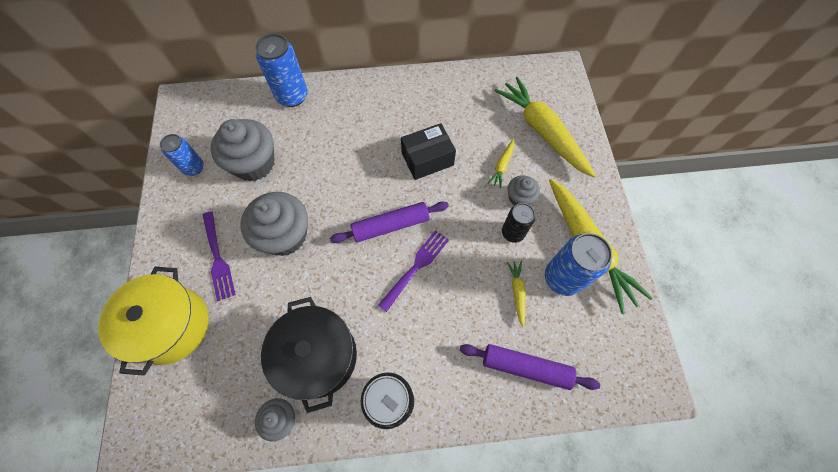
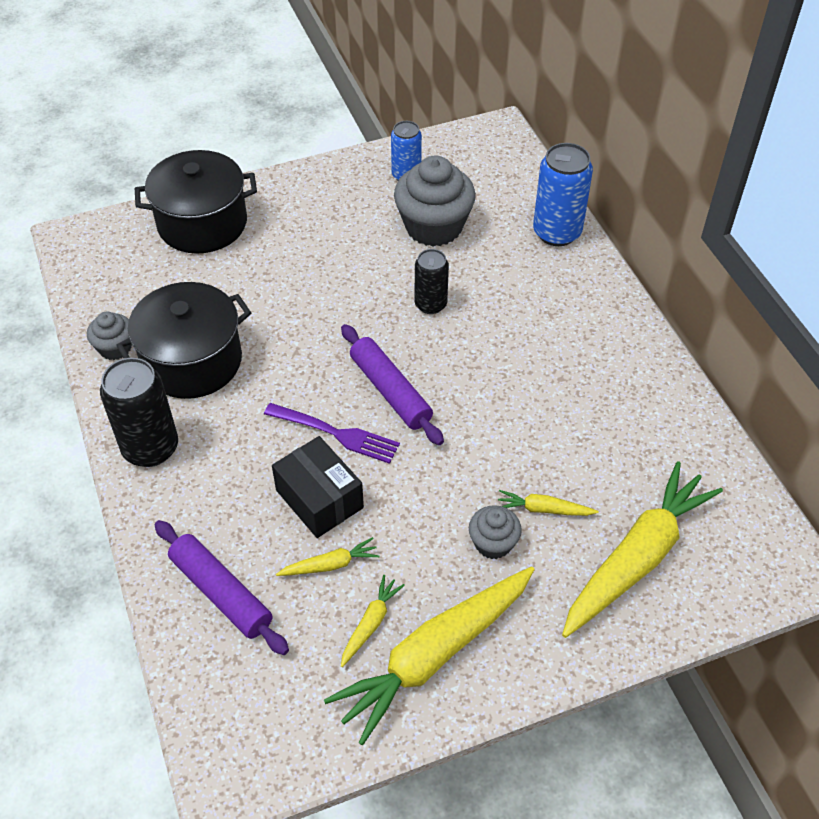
camera: 75 degrees right, 15 degrees down
yellow pot [98,267,209,376] -> black pot [135,150,257,254]
purple fork [203,211,236,301] -> none
grey cupcake [241,192,308,256] -> none
black box [401,123,456,180] -> black box moved to [272,436,364,538]
purple rolling pin [460,344,600,390] -> purple rolling pin turned 45 degrees counterclockwise [155,520,289,655]
black can [502,203,535,243] -> black can moved to [415,249,449,314]
blue can [545,233,612,296] -> yellow carrot [341,575,405,667]

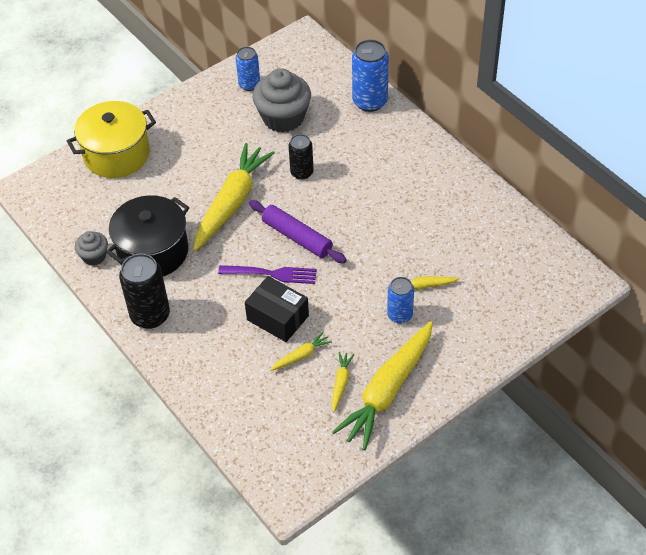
camera: 15 degrees left, 0 degrees up
black pot [135,150,257,254] -> yellow pot [67,101,156,178]
purple rolling pin [155,520,289,655] -> none
grey cupcake [469,505,522,559] -> blue can [387,277,414,324]
yellow carrot [562,461,723,638] -> yellow carrot moved to [193,143,275,251]

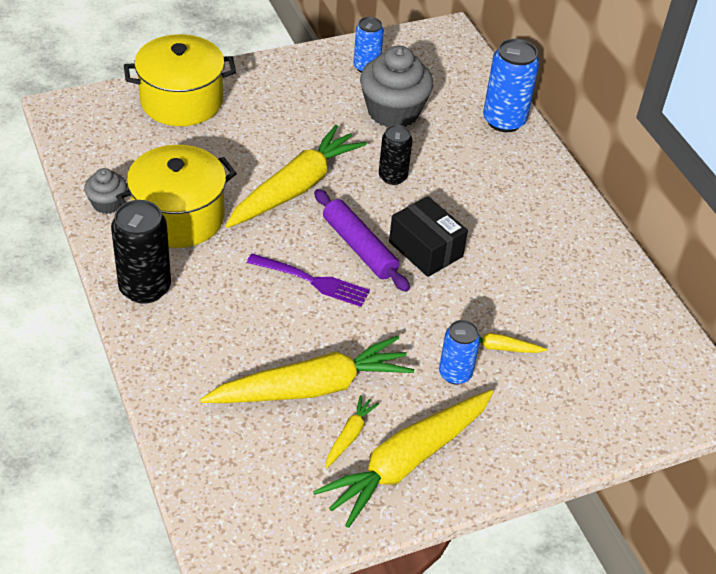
camera: 10 degrees right, 5 degrees down
black pot [106,195,189,276] -> yellow pot [116,145,237,248]
black box [245,276,309,342] -> black box moved to [389,196,468,277]
yellow carrot [270,332,332,371] -> yellow carrot [200,336,414,403], size x2.31

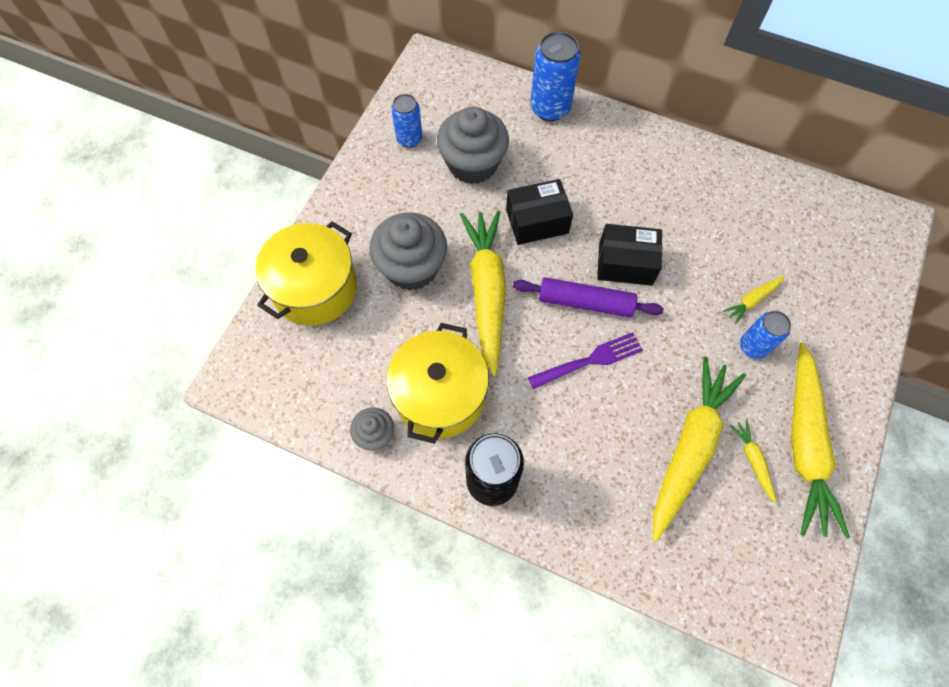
camera: 40 degrees left, 20 degrees up
black can [379,125,412,185] -> black box [506,179,573,245]
none -> grey cupcake [369,212,447,290]

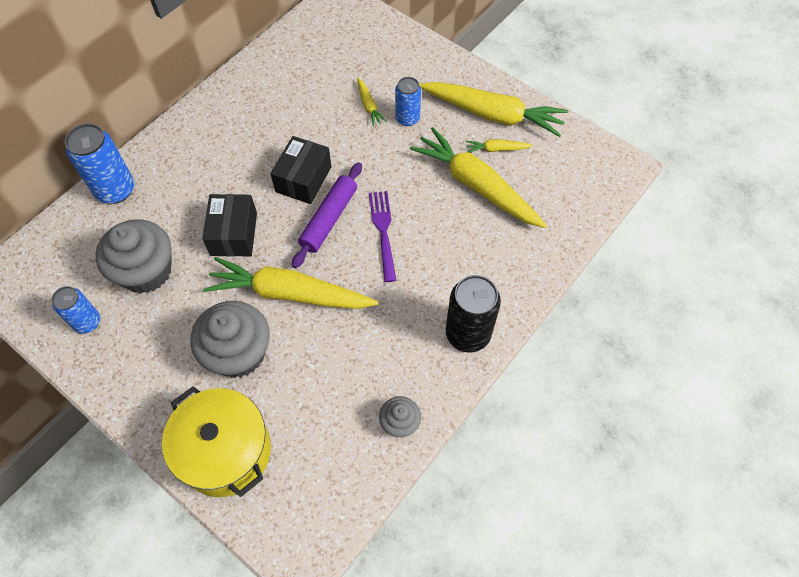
camera: 75 degrees left, 5 degrees down
yellow pot [386,323,489,444] -> none

